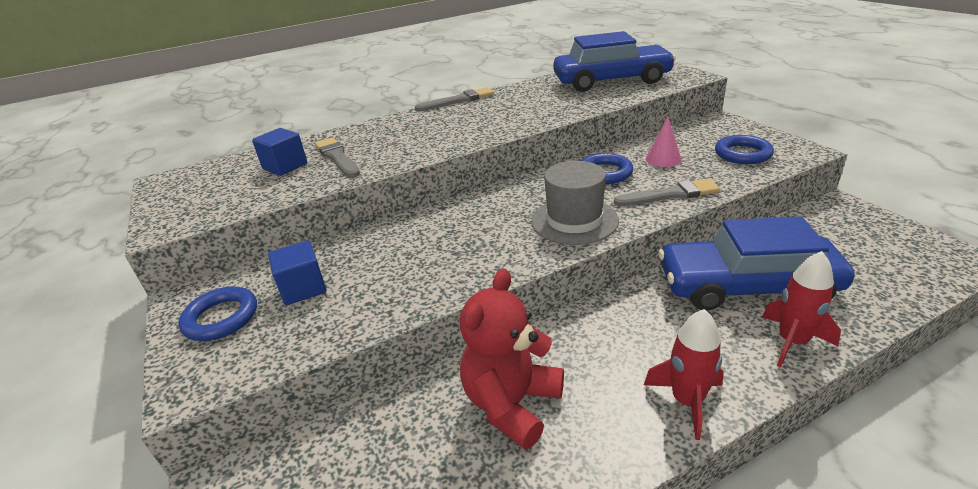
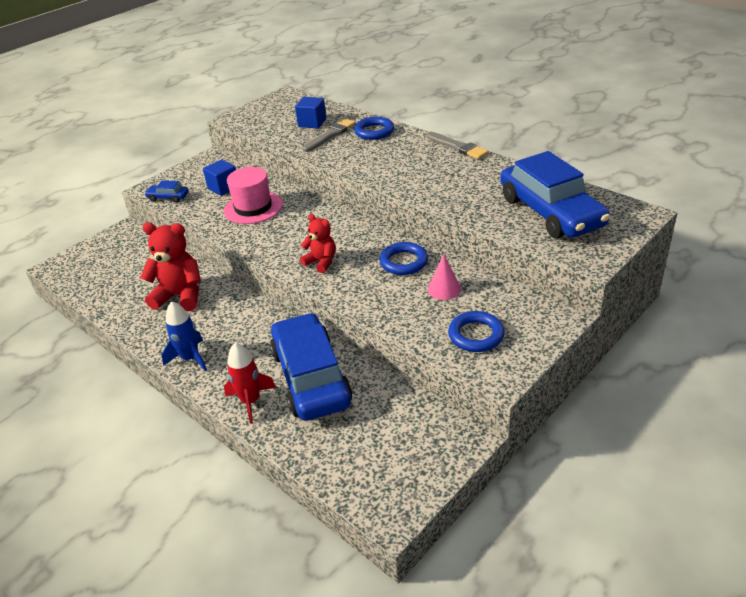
camera: 70 degrees right, 5 degrees up
blue ring [178,286,257,341] -> blue ring moved to [354,117,394,140]
grey hat [531,161,619,245] -> red teddy bear [300,214,336,273]
grey brush [614,179,720,206] -> none
red rocket [644,309,724,440] -> blue rocket [162,301,207,372]
none -> blue car [144,180,189,203]
none -> pink hat [224,167,283,224]

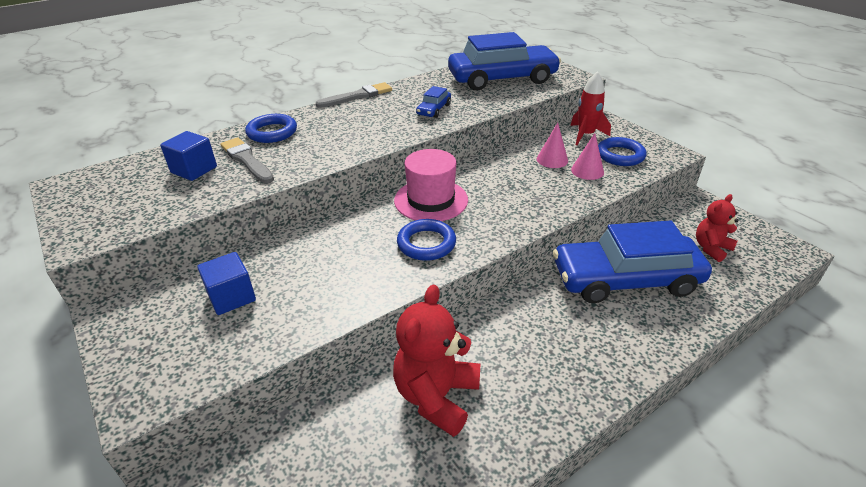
camera: 80 degrees left, 0 degrees up
blue car [144,180,189,203] -> blue car moved to [416,86,451,118]
blue rocket [162,301,207,372] -> none
pink hat [224,167,283,224] -> pink hat moved to [394,149,468,221]
red rocket [224,343,276,424] -> red rocket moved to [570,71,611,145]
red teddy bear [300,214,336,273] -> red teddy bear moved to [696,194,738,262]
blue ring [380,242,428,275] -> blue ring moved to [397,219,456,261]
none -> pink cone [571,133,604,180]

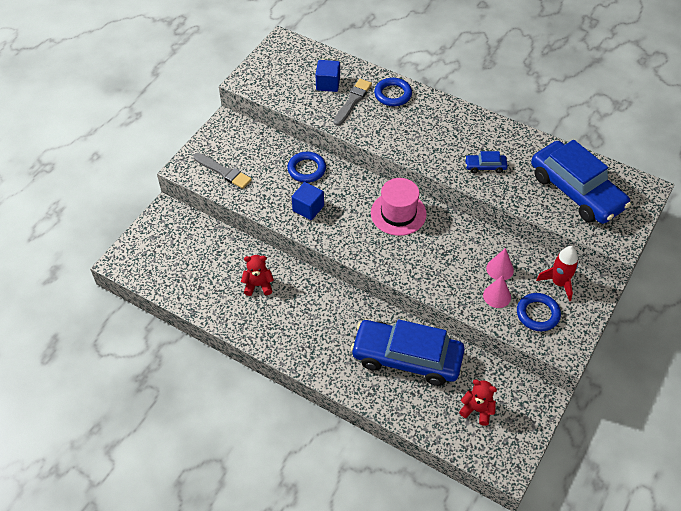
camera: 65 degrees right, 15 degrees up
blue cube [197,252,256,315] -> blue cube moved to [292,182,324,220]
grey brush [316,82,392,108] -> grey brush moved to [193,153,252,189]
red teddy bear [393,284,480,437] -> red teddy bear [241,255,274,296], size x0.60
blue ring [397,219,456,261] -> blue ring moved to [287,152,326,183]
blue car [553,220,712,303] -> blue car turned 45 degrees counterclockwise [350,319,465,386]

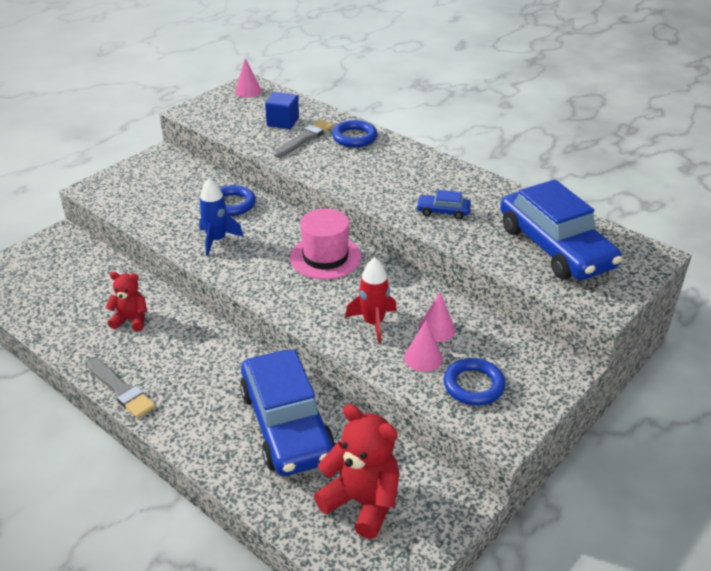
camera: 10 degrees right, 15 degrees down
grey brush [193,153,252,189] -> grey brush moved to [87,358,155,418]
blue cube [292,182,324,220] -> blue rocket [199,178,244,256]
blue car [350,319,465,386] -> blue car turned 135 degrees counterclockwise [240,349,335,476]
red teddy bear [459,380,497,426] -> red teddy bear [314,404,399,539], size x1.67
red rocket [536,246,578,301] -> red rocket moved to [345,257,397,344]
none -> pink cone [235,58,262,97]

